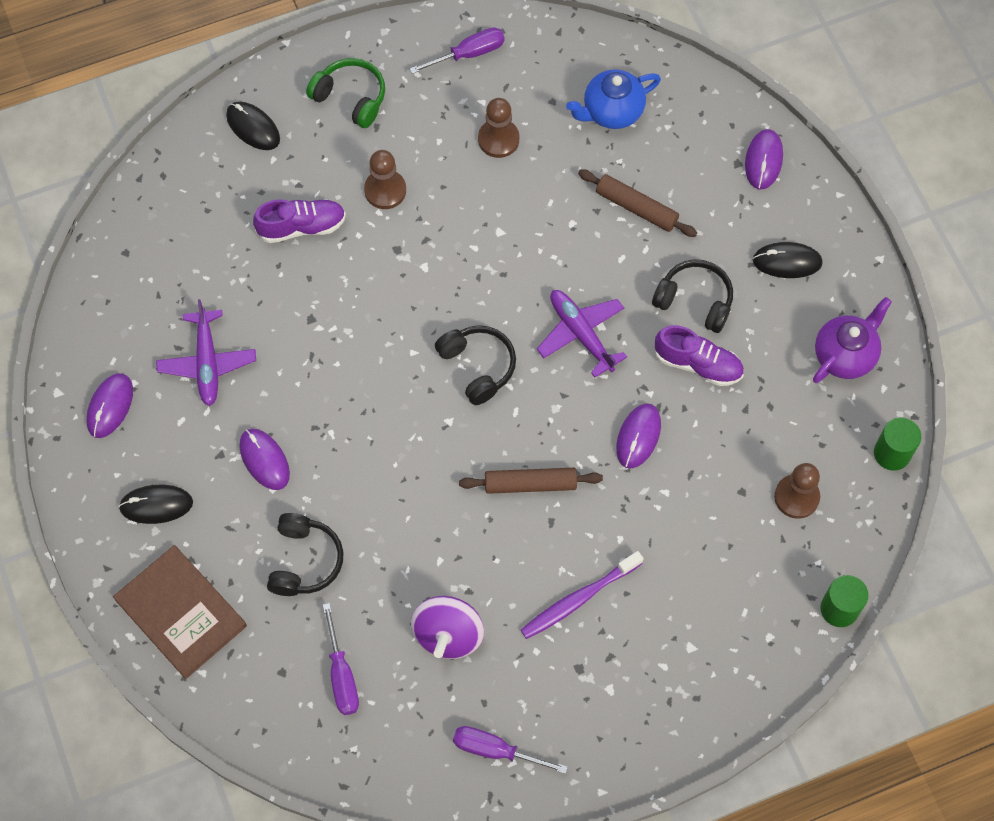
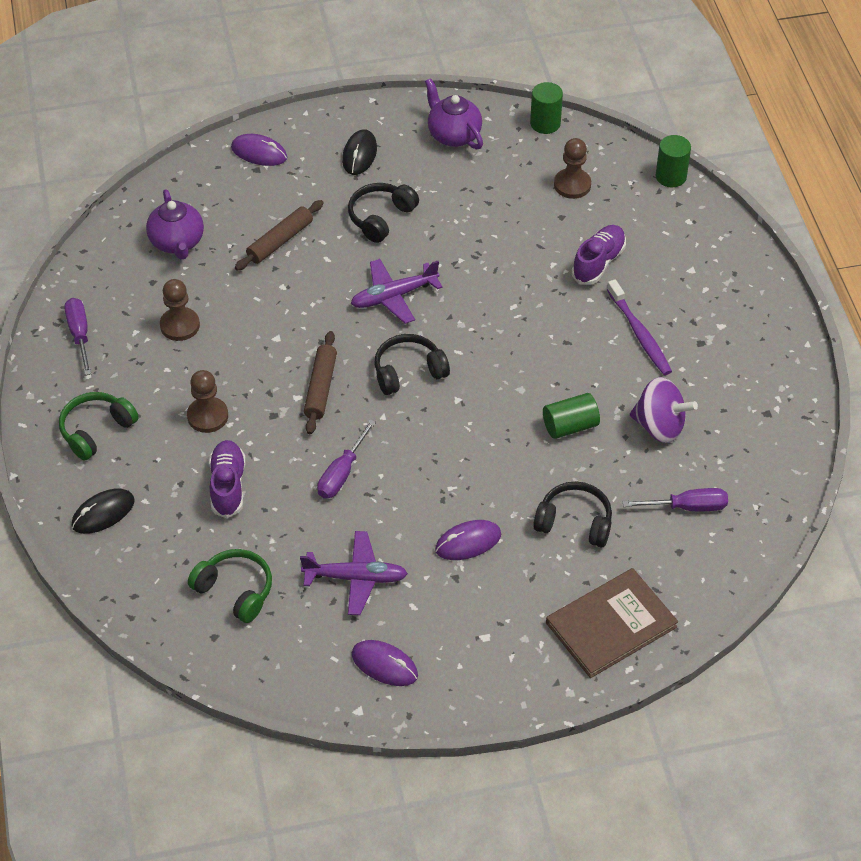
camera: 80 degrees left, 15 degrees down
black mouse [118,485,193,524] -> none
purple screwdriver [453,726,568,774] -> purple screwdriver moved to [317,420,376,499]
brown rolling pin [459,468,603,494] -> brown rolling pin moved to [304,331,337,434]
blue teapot [566,69,661,129] -> purple teapot [146,189,204,260]
purple mouse [616,403,661,468] -> none
purple shoe [654,325,744,386] -> purple shoe moved to [572,225,626,285]
none -> green headphones [188,549,272,623]
none -> green cylinder [543,393,600,439]

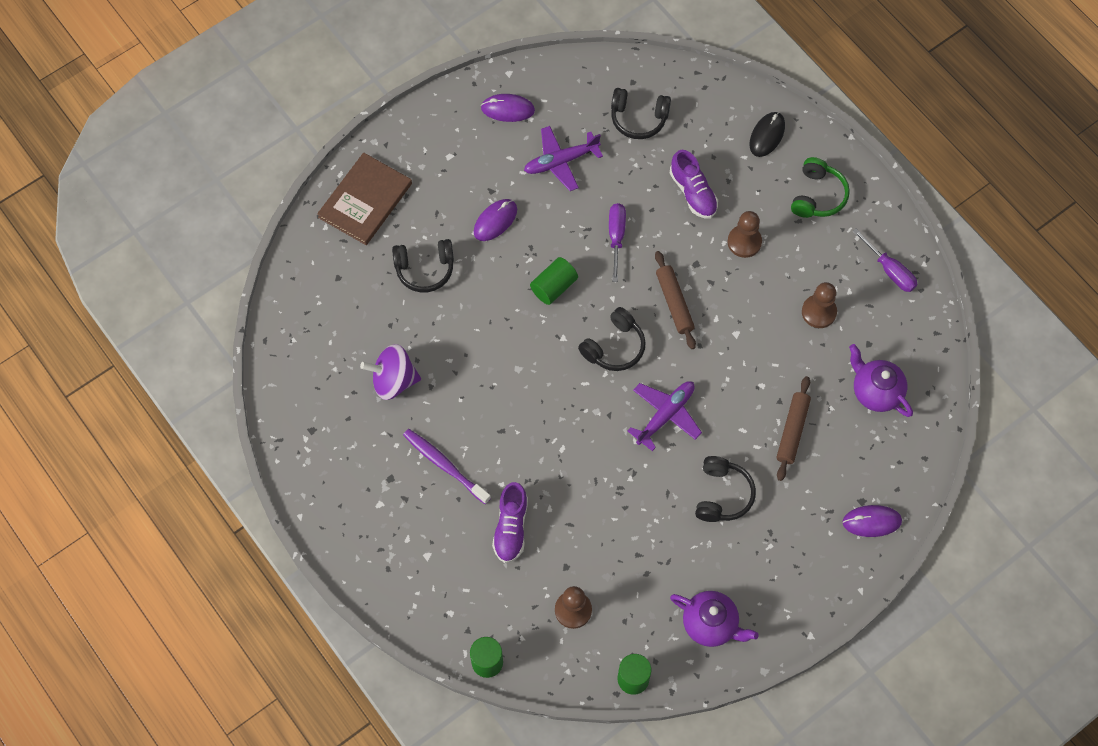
camera: 155 degrees right, 15 degrees up
green headphones [188,549,272,623] -> black headphones [611,88,671,139]
black mouse [342,129,377,175] -> none
green cylinder [543,393,600,439] -> green cylinder moved to [530,257,578,305]
purple screwdriver [623,488,728,511] -> none

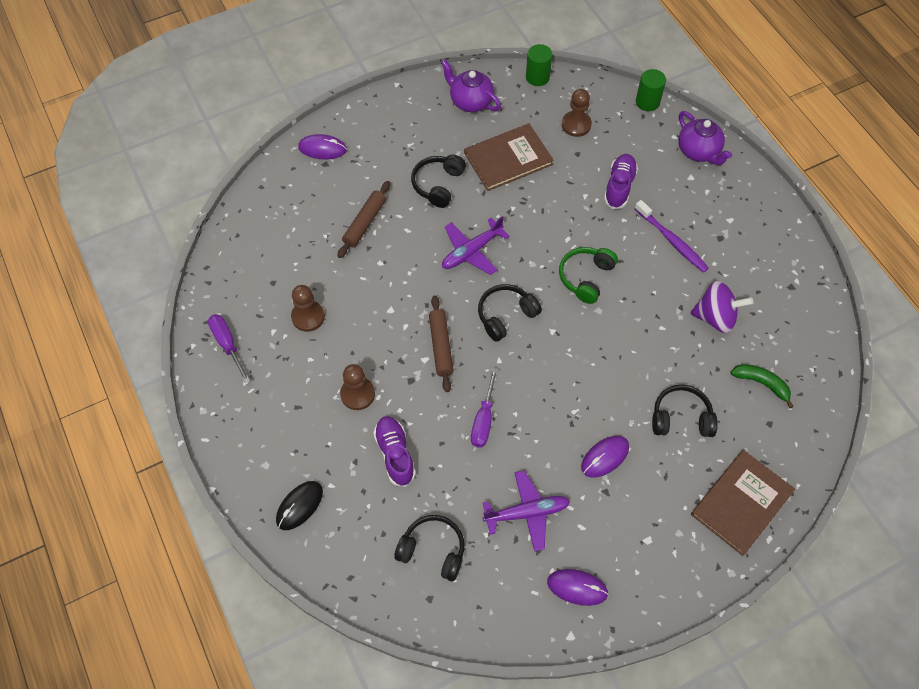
camera: 170 degrees left, 5 degrees down
green cylinder [530,257,578,305] -> none
green headphones [791,157,850,218] -> green headphones moved to [559,247,618,304]
purple teapot [849,344,913,417] -> purple teapot moved to [679,111,732,165]
none -> brown book [464,124,554,191]
none -> green banana [730,364,794,408]

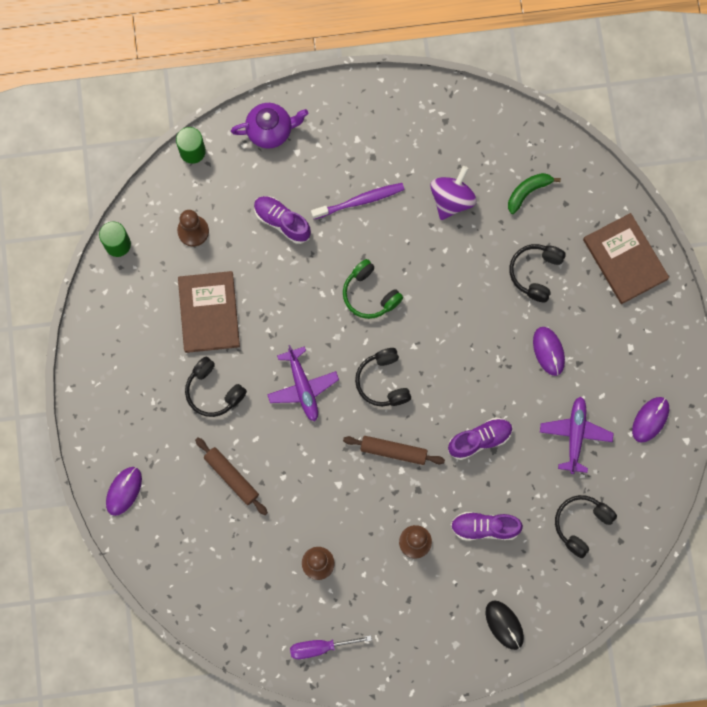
camera: 70 degrees left, 15 degrees up
purple teapot [441,60,501,112] -> none
purple screwdriver [471,368,498,447] -> purple shoe [448,417,513,460]

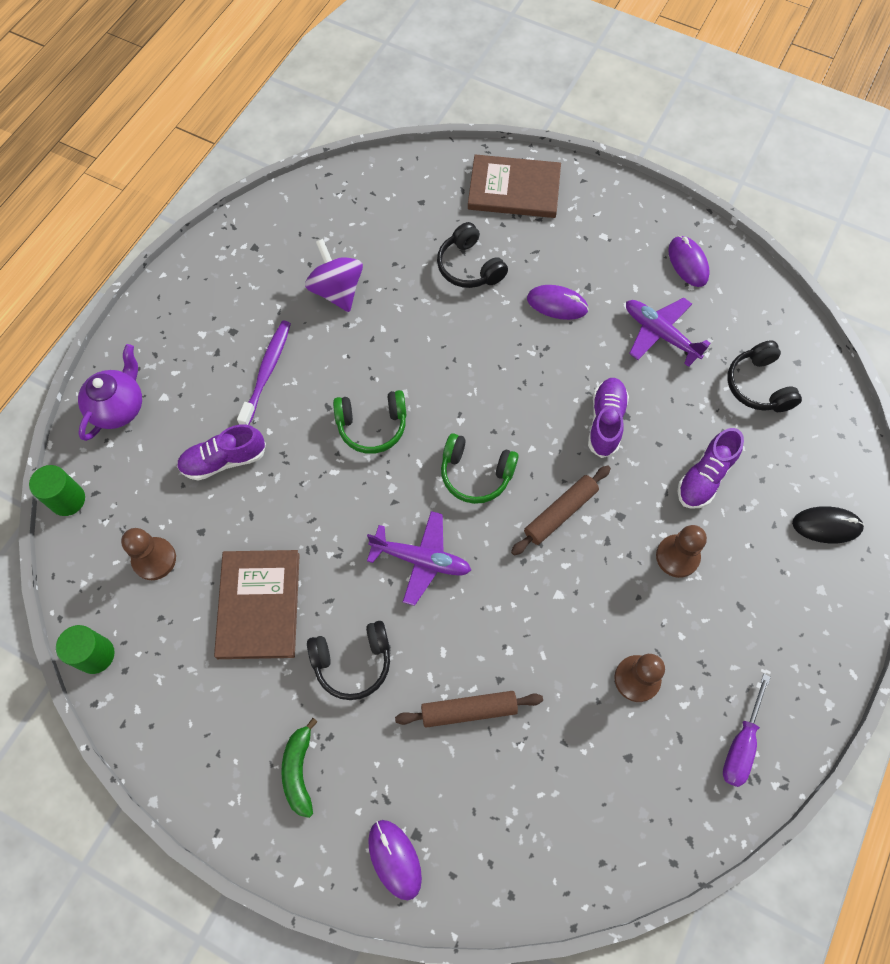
camera: 55 degrees left, 10 degrees down
brown book [178,271,240,353] -> brown book turned 60 degrees clockwise [214,550,300,659]
black headphones [355,348,411,406] -> green headphones [441,433,519,504]
green banana [508,173,561,214] -> green banana moved to [281,718,318,818]

